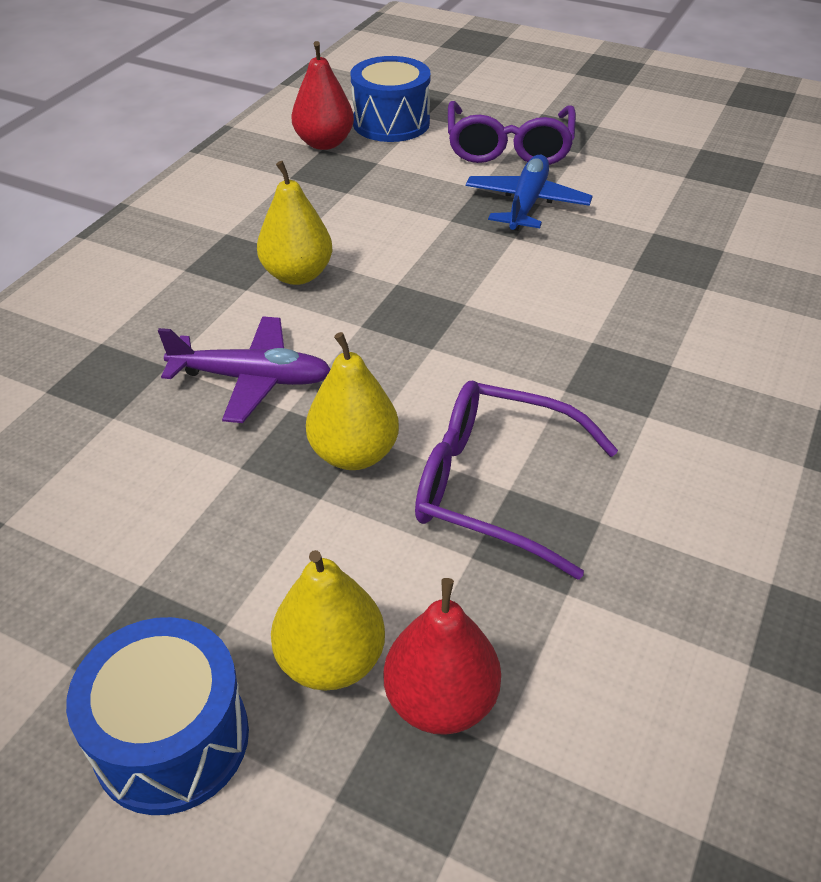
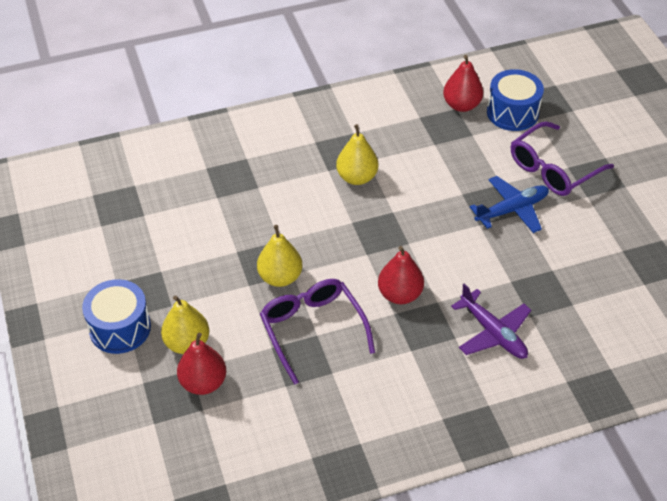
camera: 45 degrees right, 5 degrees up
purple plane [158,316,331,423] -> purple plane moved to [451,283,531,359]
none -> red pear [378,246,424,304]

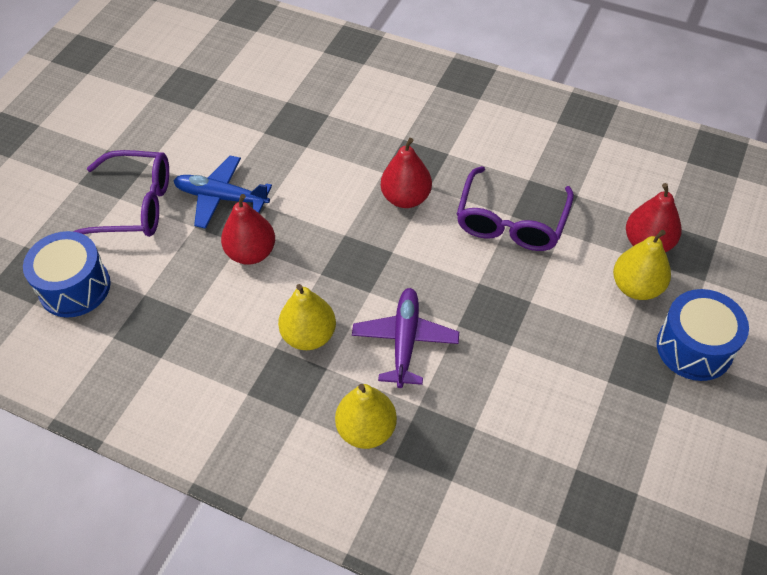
camera: 135 degrees left, 5 degrees up
yellow pear [257,225,302,287] -> yellow pear moved to [335,384,397,449]
red pear [443,55,483,112] -> red pear moved to [221,194,275,265]
purple plane [451,283,531,359] -> purple plane moved to [352,288,459,388]

